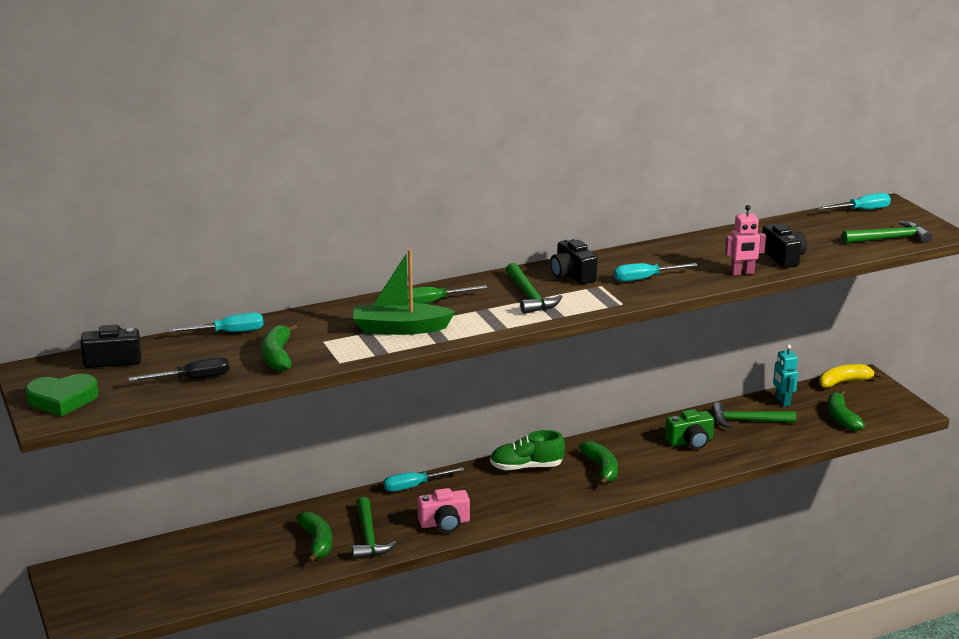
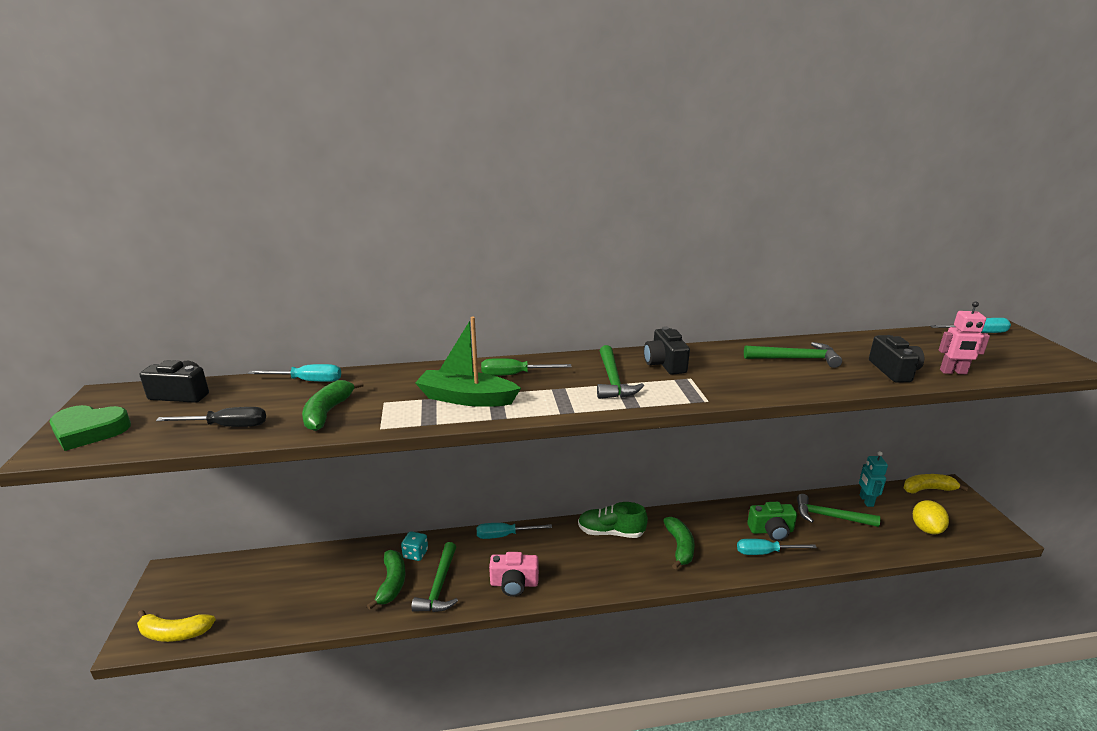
camera: 15 degrees right, 0 degrees up
turquoise screwdriver [614,263,698,282] -> turquoise screwdriver moved to [737,539,817,555]
pink robot [725,205,766,275] -> pink robot moved to [939,301,990,374]
green banana [827,390,865,431] -> yellow lemon [913,500,949,534]
green hammer [842,221,932,244] -> green hammer moved to [744,342,842,368]
none -> yellow banana [137,610,216,642]
none -> turquoise dice [401,531,428,561]

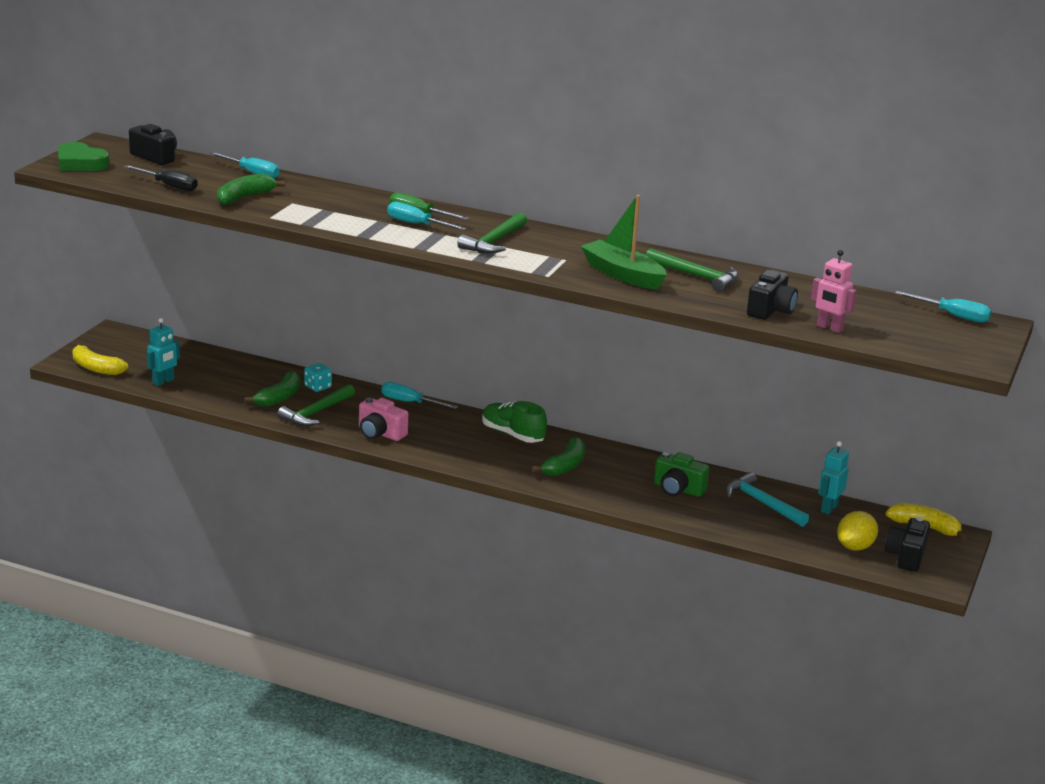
camera: 30 degrees right, 0 degrees up
green boat [415,317,521,407] -> green boat moved to [581,195,667,290]
black camera [644,326,690,375] -> black camera moved to [885,517,930,572]
turquoise screwdriver [737,539,817,555] -> turquoise screwdriver moved to [387,201,467,231]
green hammer [797,494,881,527] -> turquoise hammer [726,472,809,527]
none -> turquoise robot [147,318,180,386]

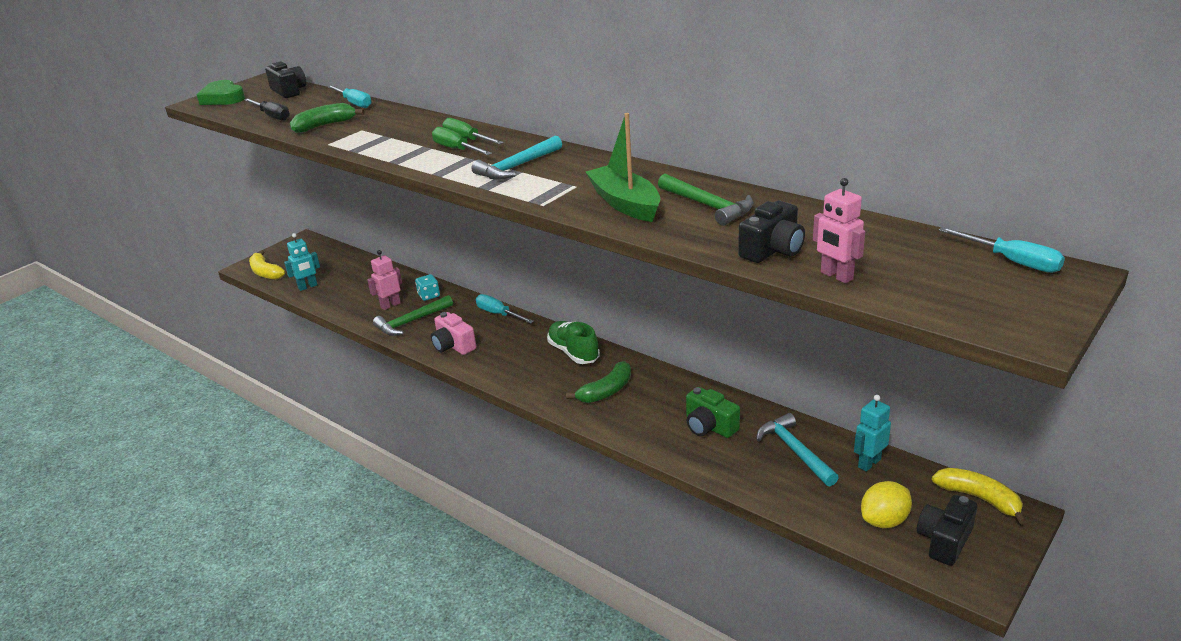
camera: 20 degrees right, 5 degrees up
green banana [244,371,301,407] -> pink robot [367,250,402,310]
turquoise screwdriver [387,201,467,231] -> green screwdriver [432,127,492,155]
green hammer [457,212,527,253] -> turquoise hammer [471,136,562,180]

